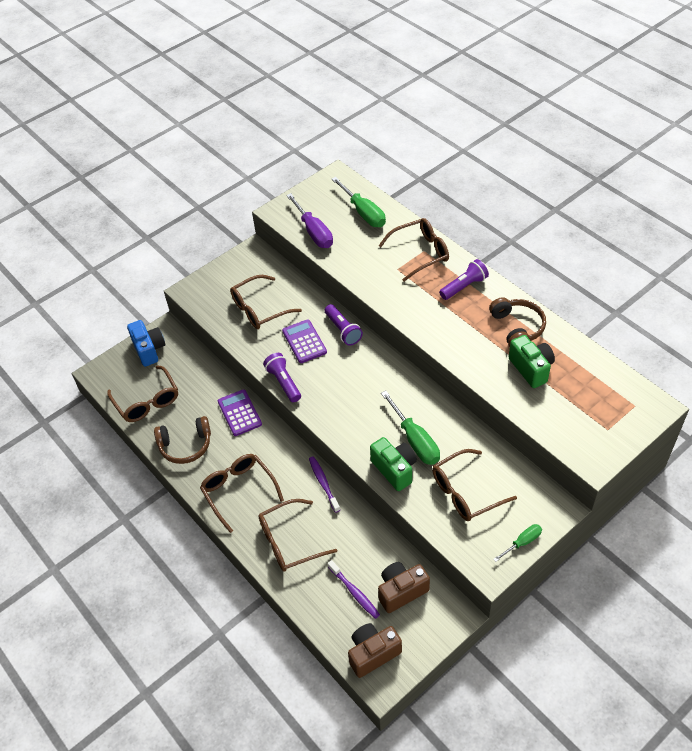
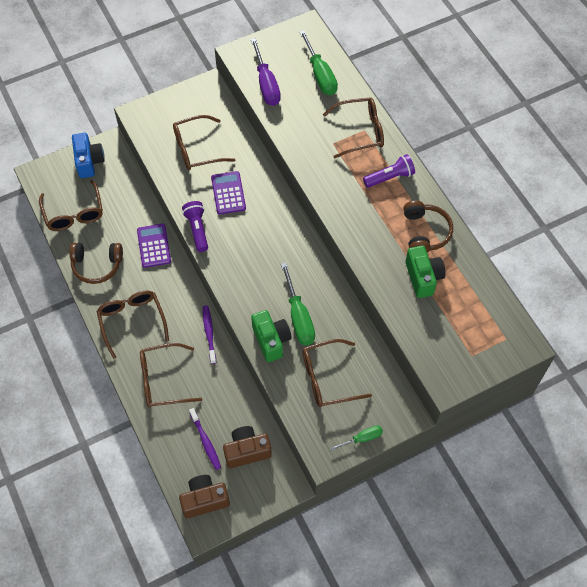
camera: 10 degrees right, 10 degrees up
purple flashlight [325,304,363,346] -> none

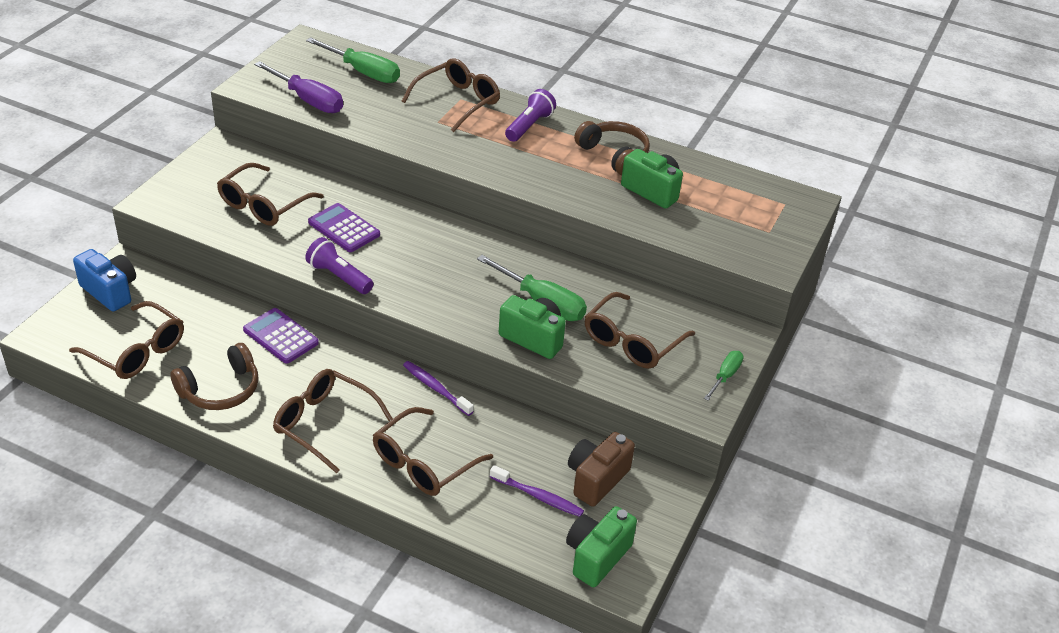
camera: 40 degrees left, 20 degrees down
brown camera [179,475,230,518] -> green camera [566,506,637,587]

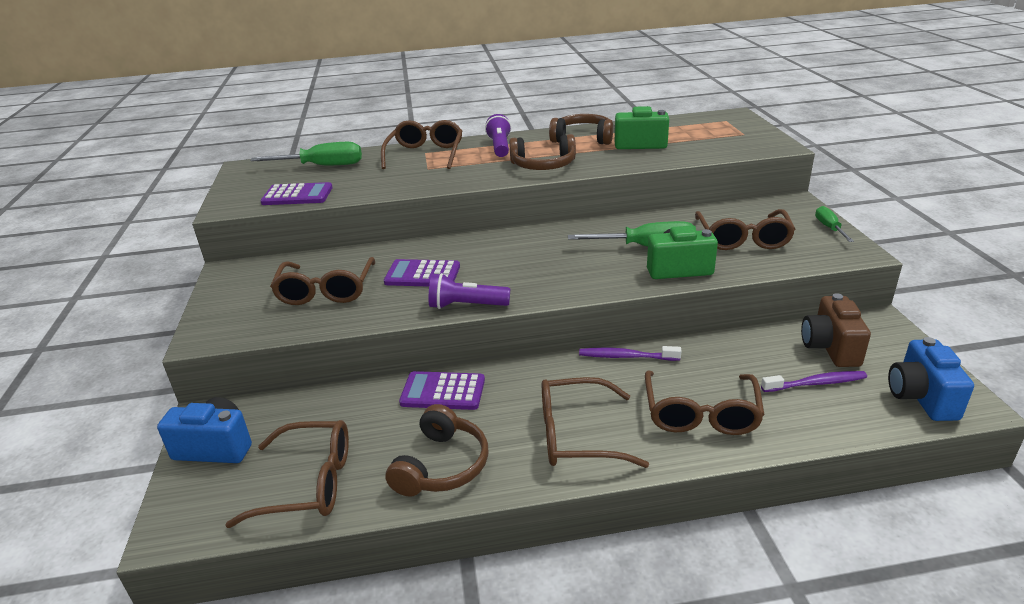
camera: 30 degrees left, 10 degrees down
purple screwdriver [254,61,343,113] -> purple calculator [260,182,333,205]
green camera [566,506,637,587] -> blue camera [888,337,974,421]
none -> brown headphones [509,134,576,170]

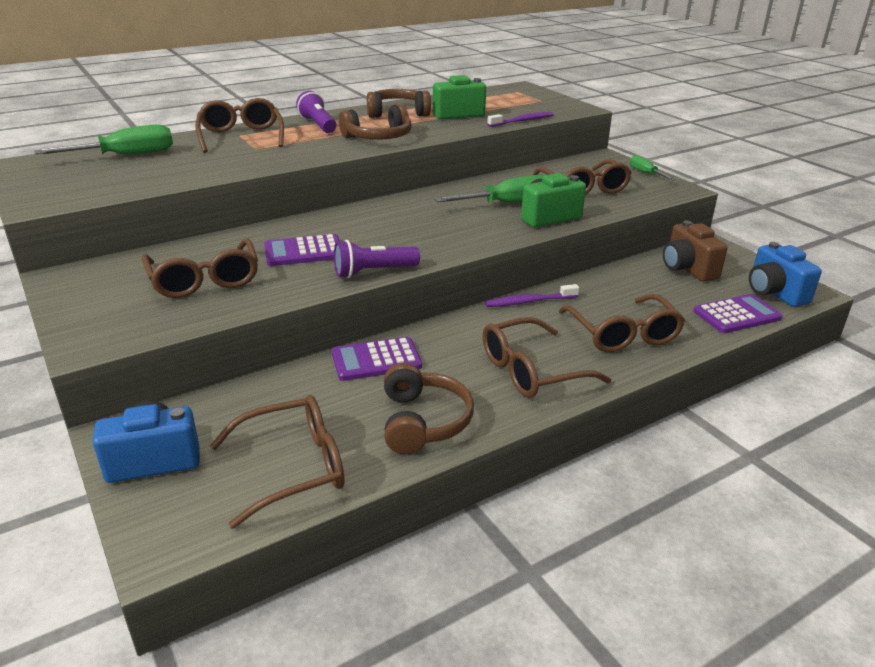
camera: 25 degrees left, 0 degrees up
purple calculator [260,182,333,205] -> purple calculator moved to [694,294,783,333]
purple toothbrush [761,371,867,392] -> purple toothbrush moved to [487,112,554,127]

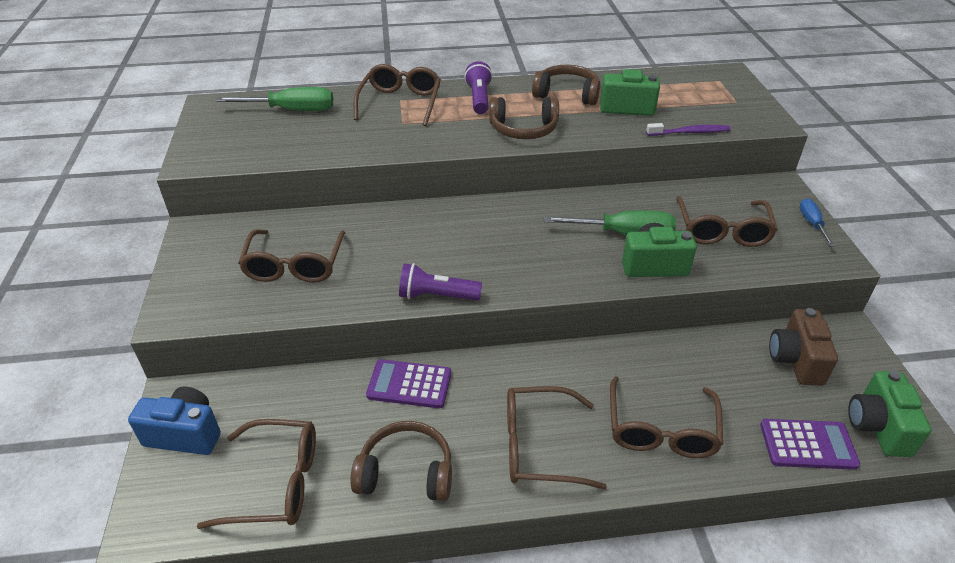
camera: 25 degrees right, 10 degrees up
purple calculator [264,234,340,266] -> none
brown headphones [384,363,474,454] -> brown headphones turned 105 degrees counterclockwise [350,421,452,501]
purple toothbrush [485,284,579,307] -> none
green screwdriver [630,155,676,181] -> blue screwdriver [799,198,835,247]
blue camera [749,242,822,307] -> green camera [848,371,931,457]

